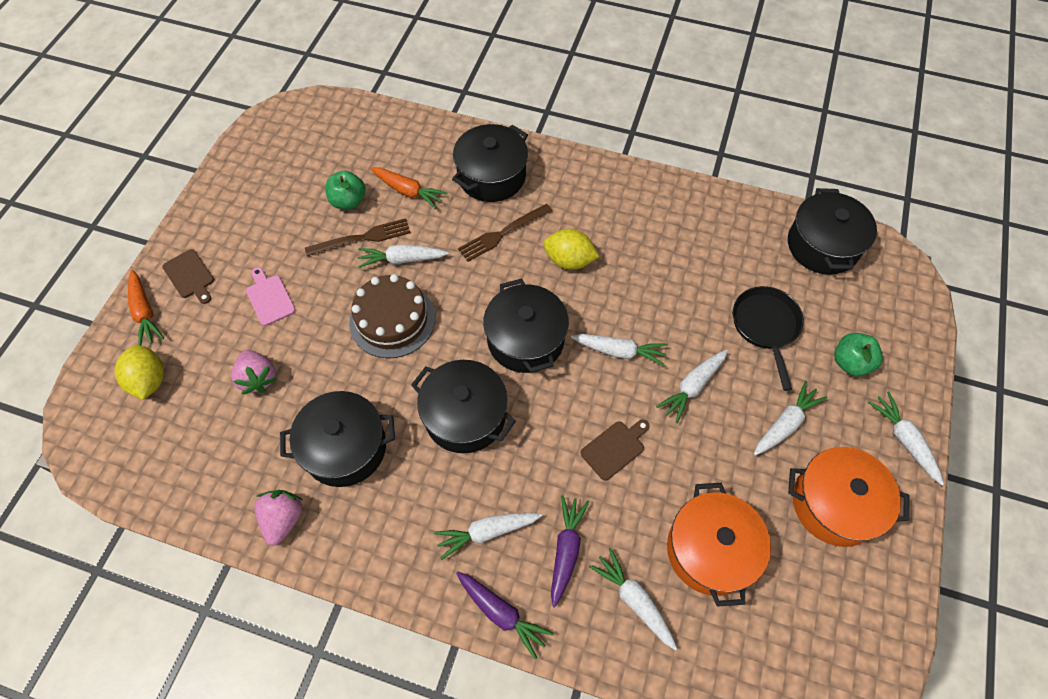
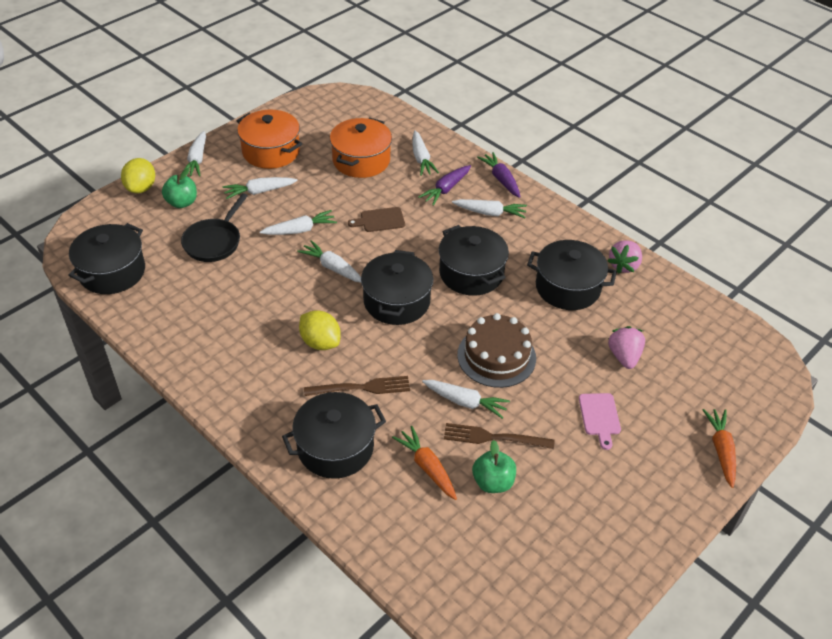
camera: 155 degrees left, 15 degrees down
yellow lemon [115,345,164,400] -> yellow lemon moved to [121,158,155,193]
brown cutting board [162,249,214,304] -> none

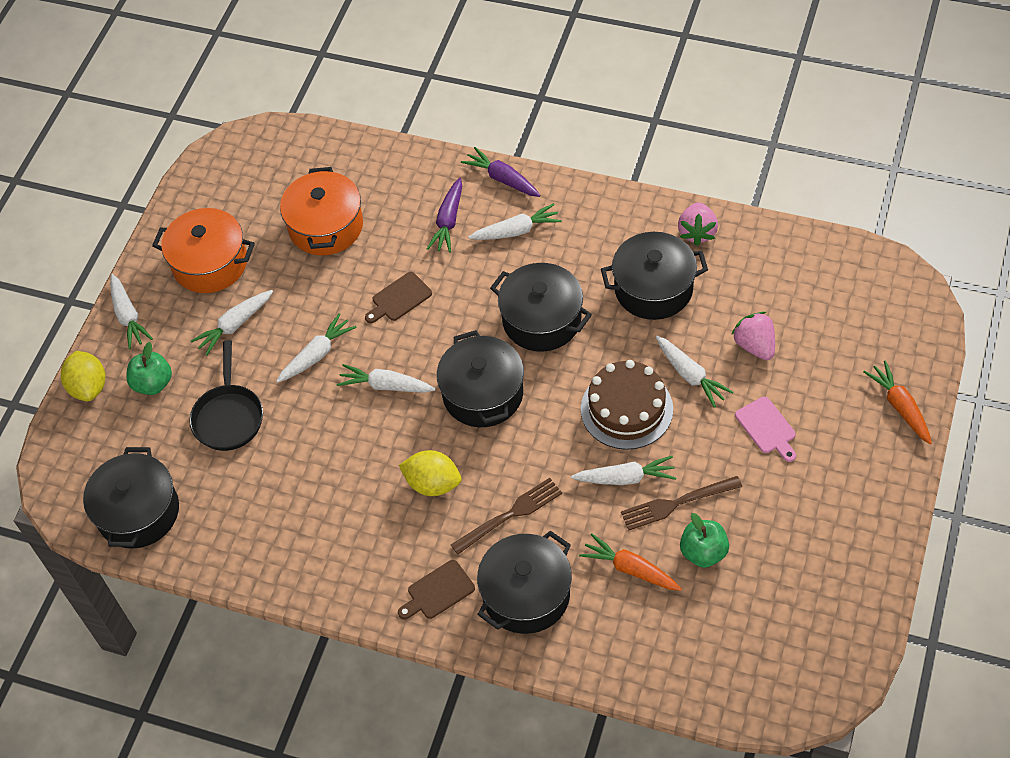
camera: 20 degrees left, 10 degrees up
white carrot [412,131,439,176] -> white carrot moved to [656,336,733,408]
none -> brown cutting board [398,560,475,619]

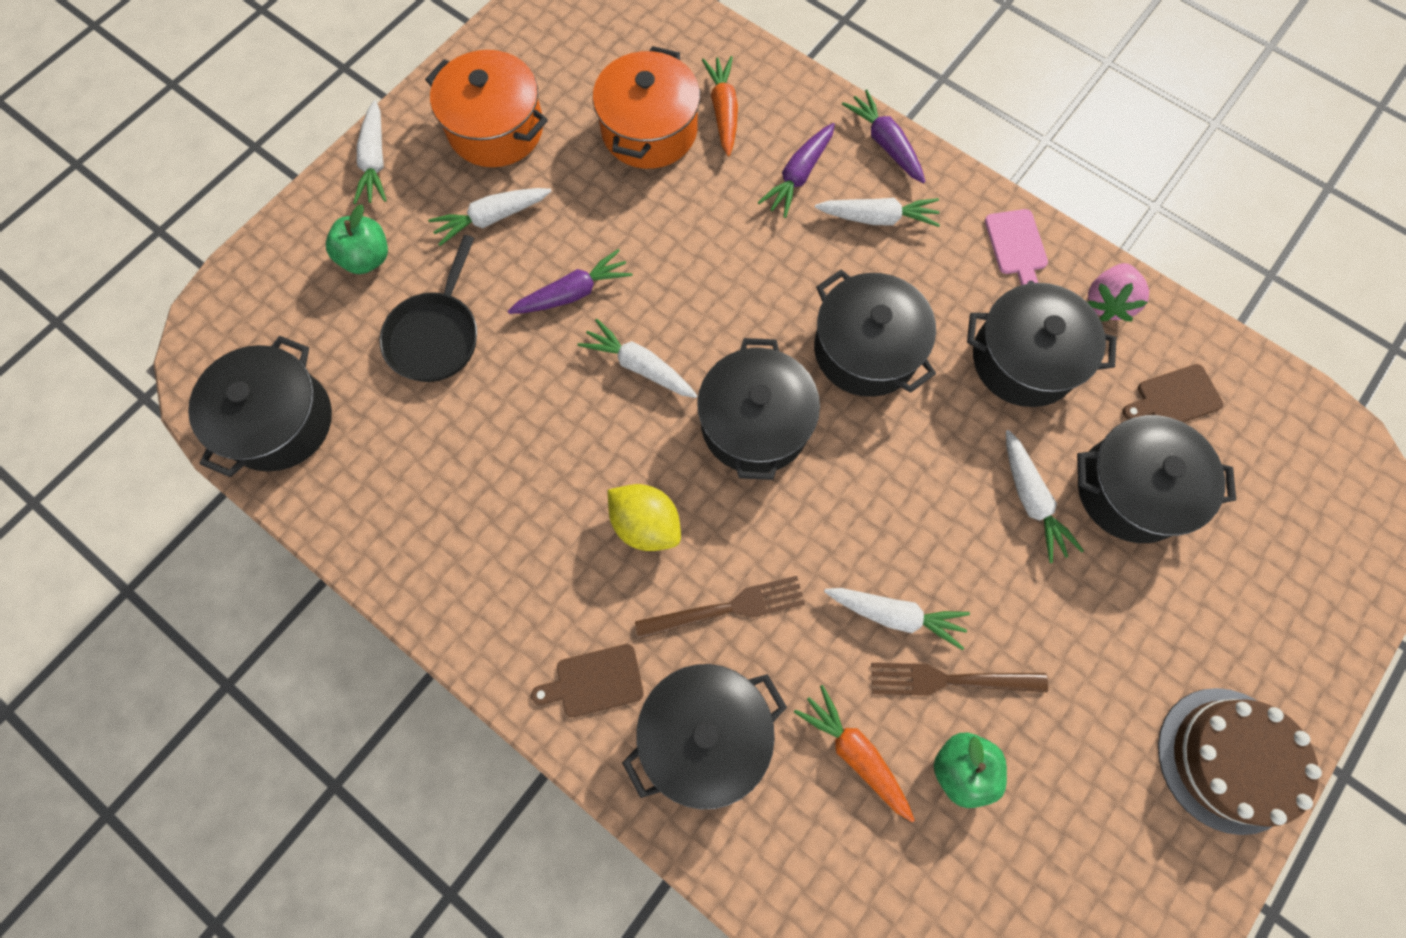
camera: 15 degrees right, 15 degrees up
yellow lemon [61,351,105,401] -> none
white carrot [276,313,357,383] -> purple carrot [508,249,633,314]
brown cutting board [365,272,432,323] -> brown cutting board moved to [1122,364,1223,422]
brown cake [581,360,673,450] -> brown cake moved to [1158,688,1322,835]
pink strawberry [731,312,775,360] -> black pot [1077,415,1236,543]
pink cutting board [735,397,796,462] -> pink cutting board moved to [985,209,1048,285]
orange carrot [863,361,932,444] -> orange carrot moved to [702,56,738,156]

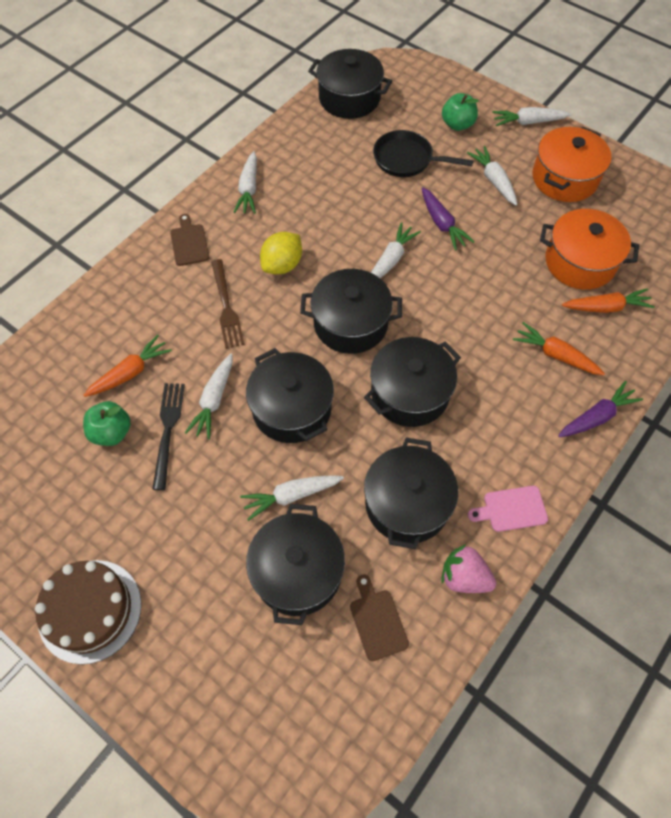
camera: 90 degrees right, 10 degrees down
black pot [622,664,787,809] -> black pot moved to [246,348,334,443]
purple carrot [758,123,835,218] -> orange carrot [513,322,605,375]
white carrot [815,198,940,227] -> white carrot moved to [233,151,257,214]
brown fork [871,663,1048,696] -> black fork [152,383,185,490]

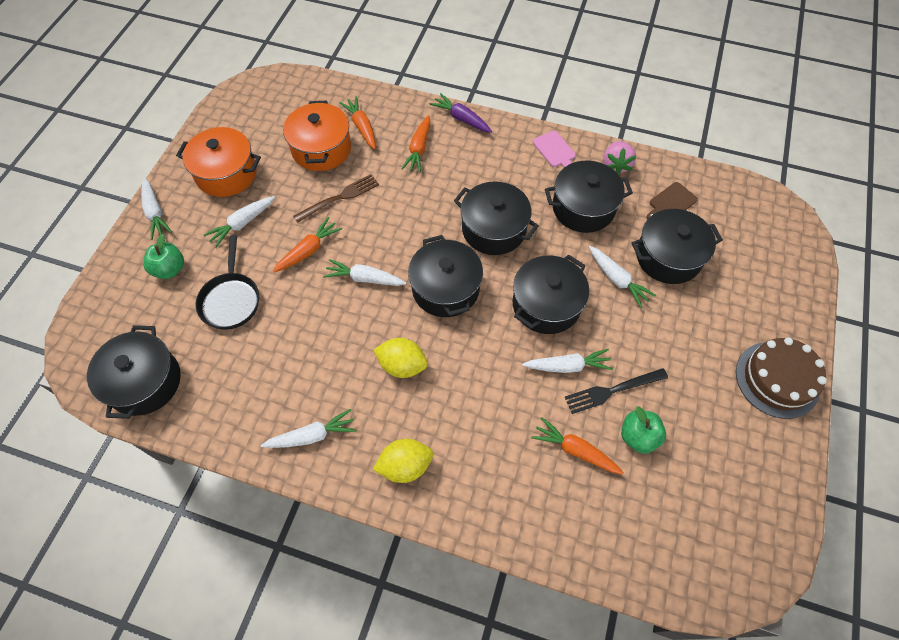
camera: 110 degrees left, 0 degrees up
brown cutting board [170,214,209,266] -> yellow lemon [373,439,433,483]
brown fork [211,259,245,349] -> brown fork moved to [293,174,379,223]
purple carrot [422,187,475,250] -> orange carrot [273,217,342,273]

